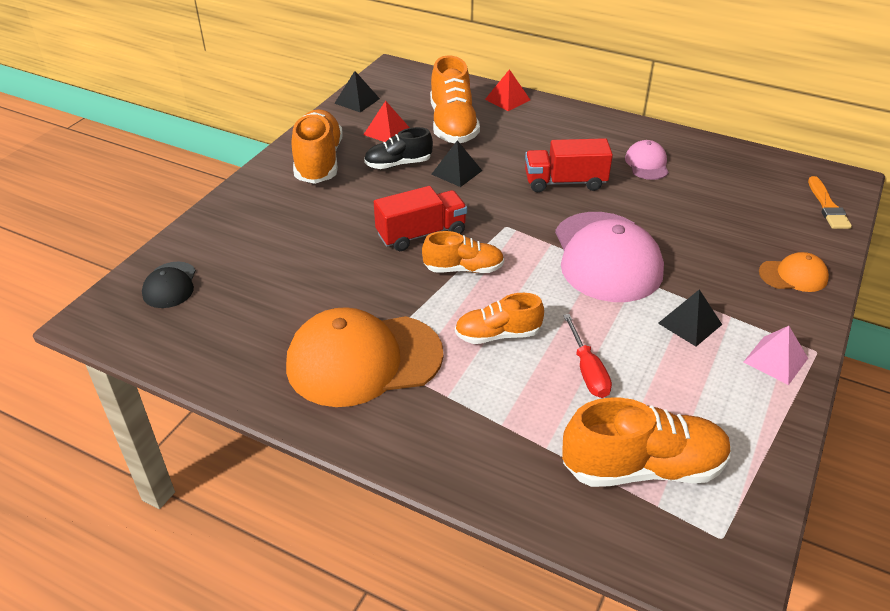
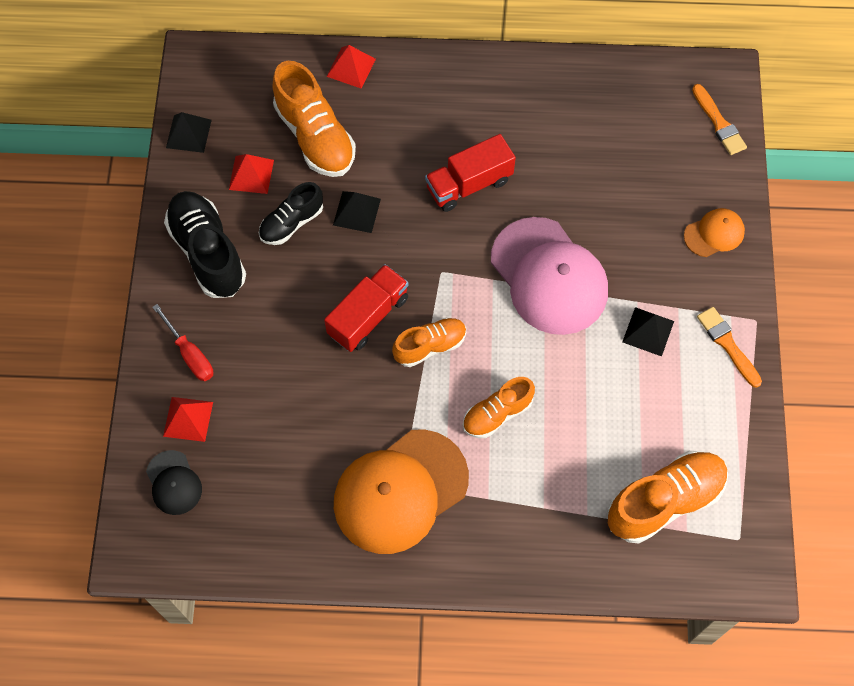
camera: 25 degrees left, 25 degrees up
orange shoe [292,109,343,184] -> black shoe [164,191,246,298]
red screwdriver [563,314,612,398] -> red screwdriver moved to [152,304,213,381]
pink cap [625,140,669,180] -> none
pink pyramid [743,326,808,385] -> orange brush [697,307,762,388]
none -> red pyramid [163,397,213,442]

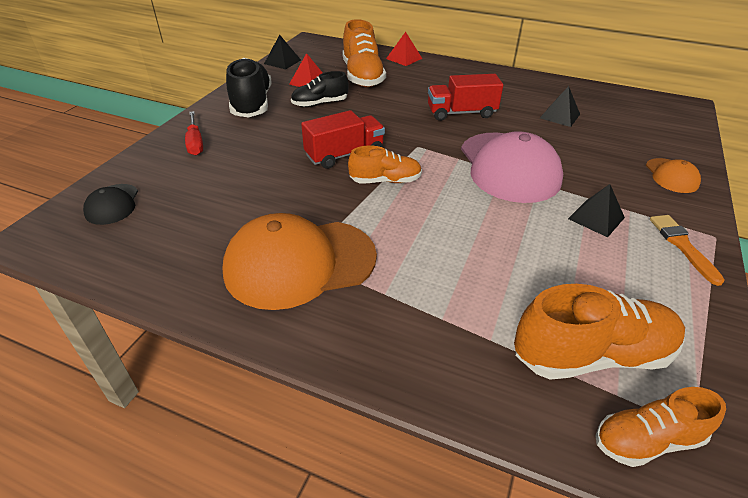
camera: 20 degrees right, 25 degrees down
red pyramid [163,397,213,442] -> none
black pyramid [333,191,381,233] -> black pyramid moved to [540,86,580,127]
orange shoe [463,377,535,438] -> orange shoe moved to [595,387,726,467]
orange cap [684,208,745,257] -> orange cap turned 90 degrees clockwise [646,158,701,193]
orange brush [692,84,747,155] -> none

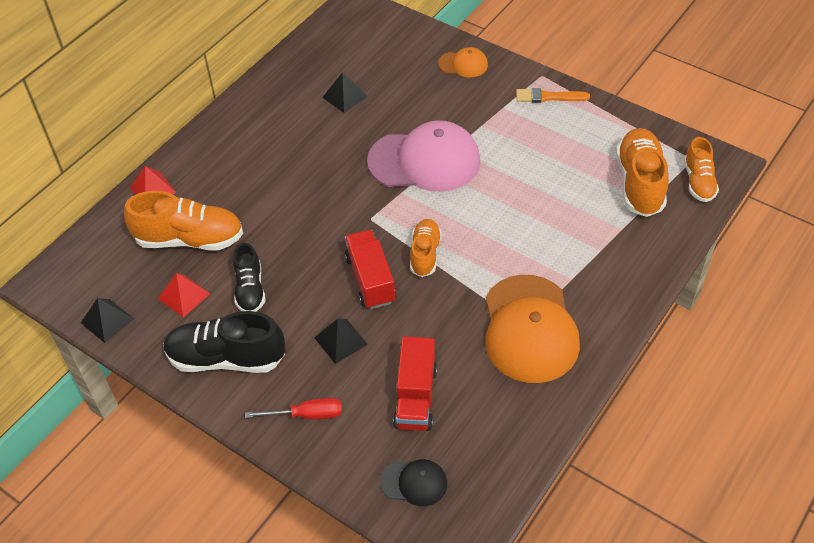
camera: 75 degrees left, 10 degrees up
red truck [428,74,503,121] -> red truck moved to [393,336,437,431]
black pyramid [568,184,625,237] -> black pyramid moved to [315,318,368,364]

